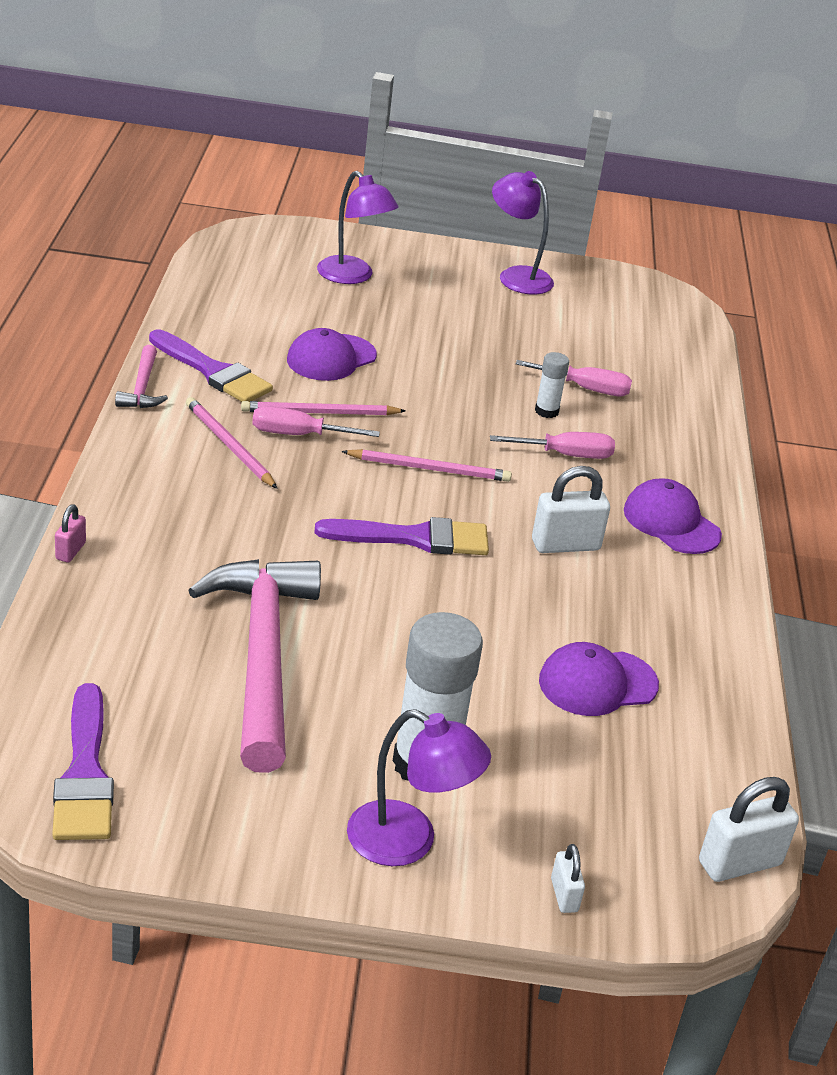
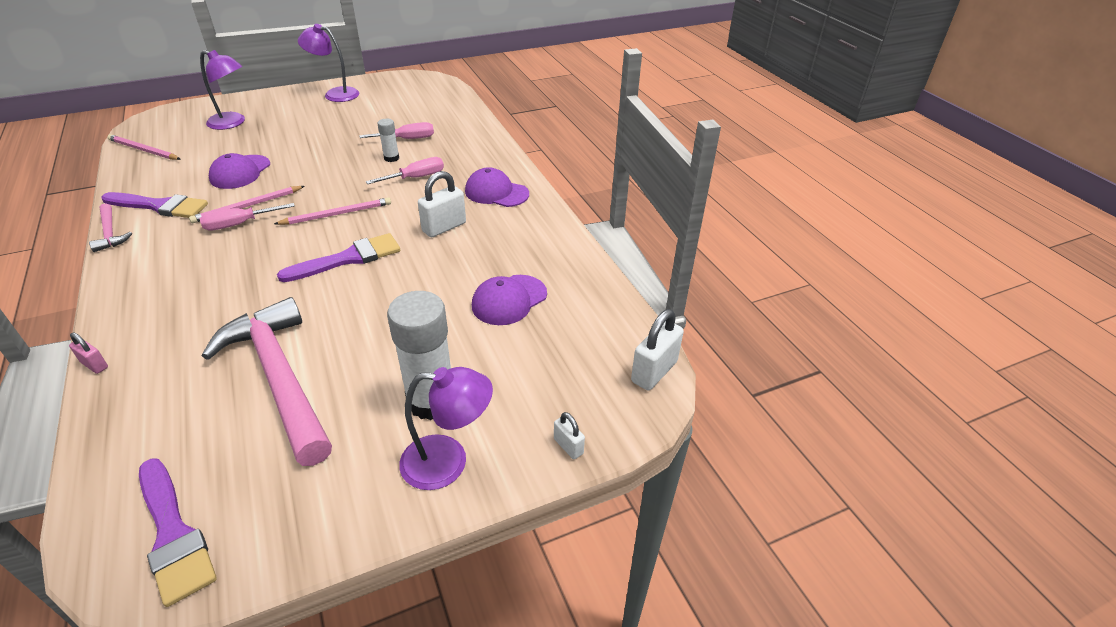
camera: 25 degrees left, 5 degrees up
pink padlock [55,504,86,562] -> pink padlock turned 45 degrees counterclockwise [69,332,108,374]
pink pencil [186,397,278,489] -> pink pencil moved to [108,134,181,160]

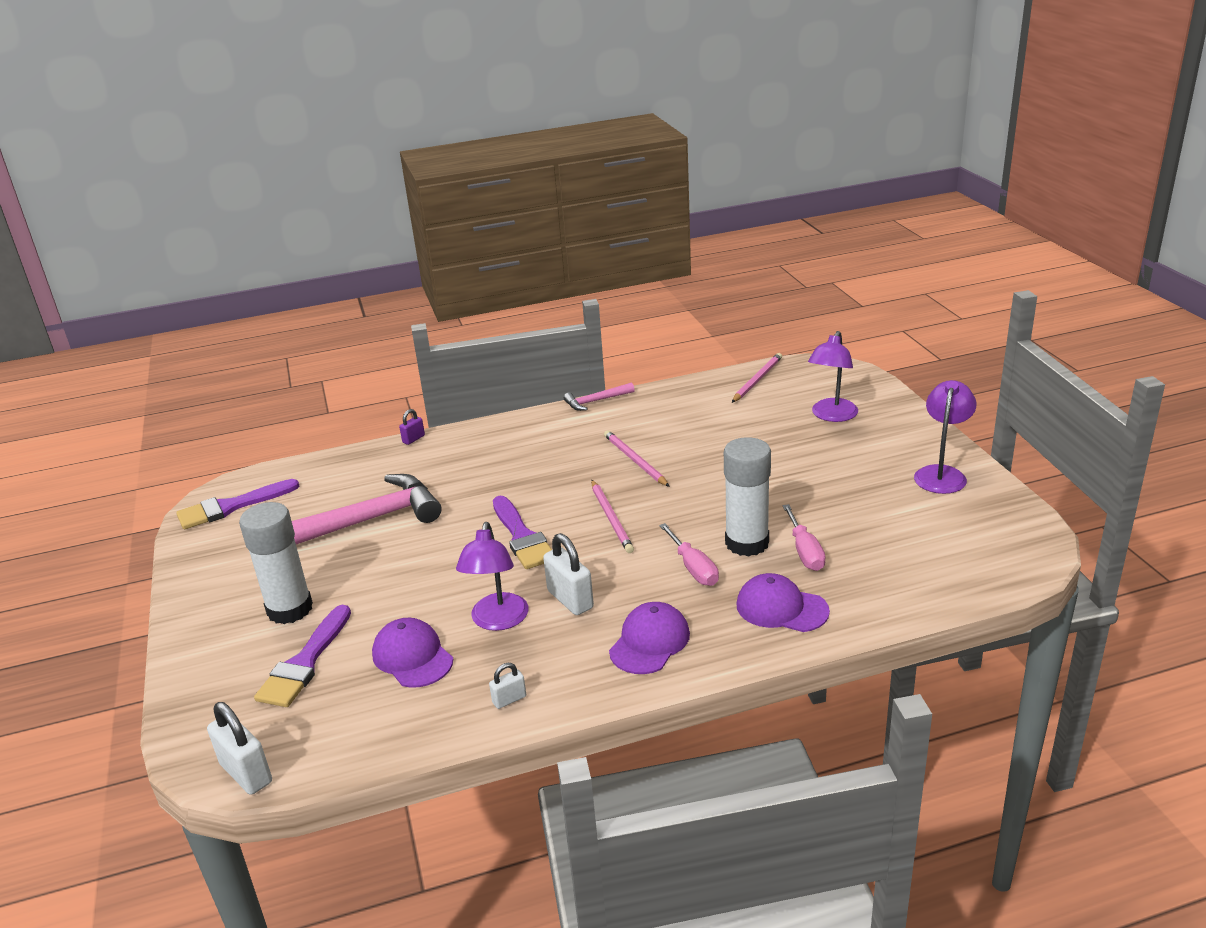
camera: 100 degrees right, 10 degrees down
pink padlock [69,332,108,374] -> purple padlock [399,409,425,445]
purple brush [102,192,208,218] -> purple brush moved to [254,605,351,707]
pink screwdriver [200,203,295,230] -> none
purple cap [209,153,270,189] -> purple cap moved to [736,573,830,632]
white glue stick [377,119,399,162] -> white glue stick [724,437,771,557], size x2.06
purple lamp [399,367,493,490] -> purple lamp moved to [456,522,528,631]
white padlock [554,412,585,459] -> white padlock moved to [489,663,526,709]

